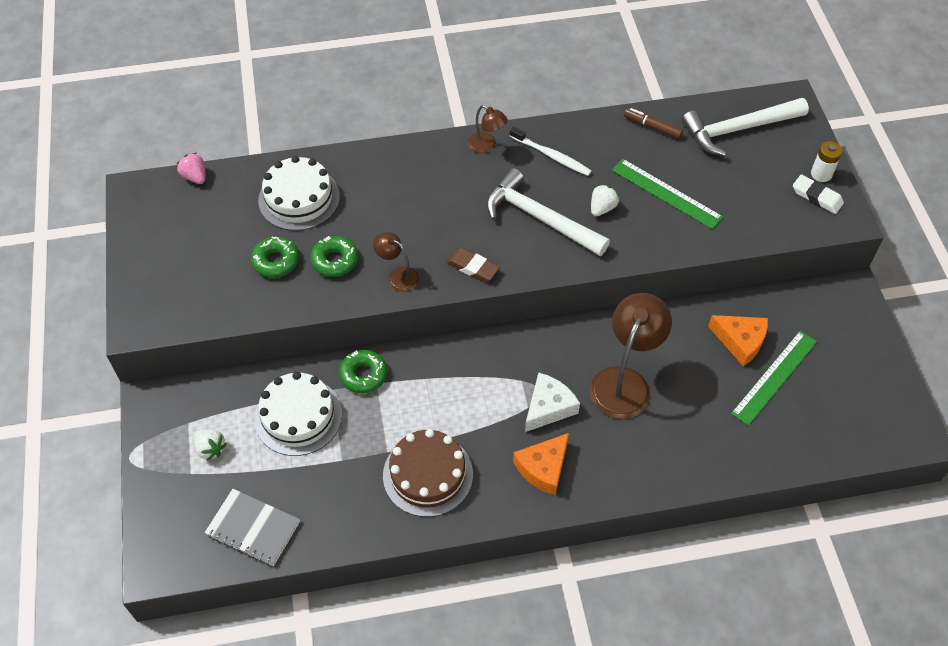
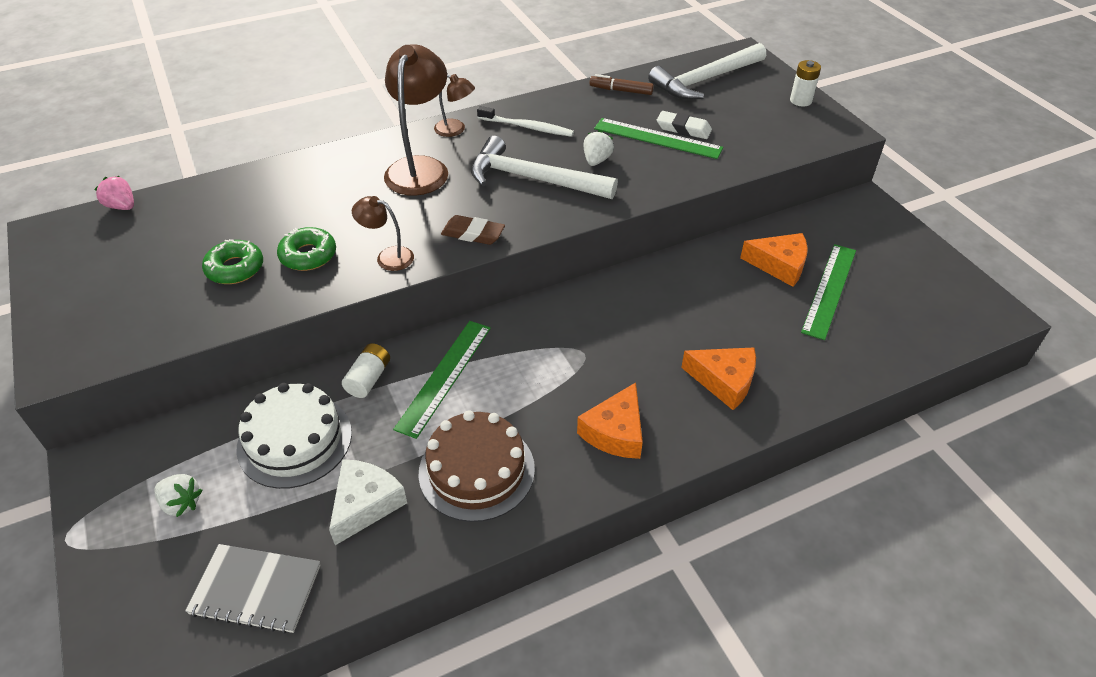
camera: 15 degrees left, 10 degrees down
white cake [258,156,340,231] -> none
green donut [339,350,387,393] -> white battery [342,343,390,398]
white cheese [525,372,580,432] -> white cheese moved to [329,459,407,545]
brown lamp [590,293,672,419] -> brown lamp moved to [384,44,448,196]
white eraser [793,174,844,214] -> white eraser moved to [657,111,712,139]
none -> green ruler [393,321,491,439]
none -> orange cheese [681,347,756,410]

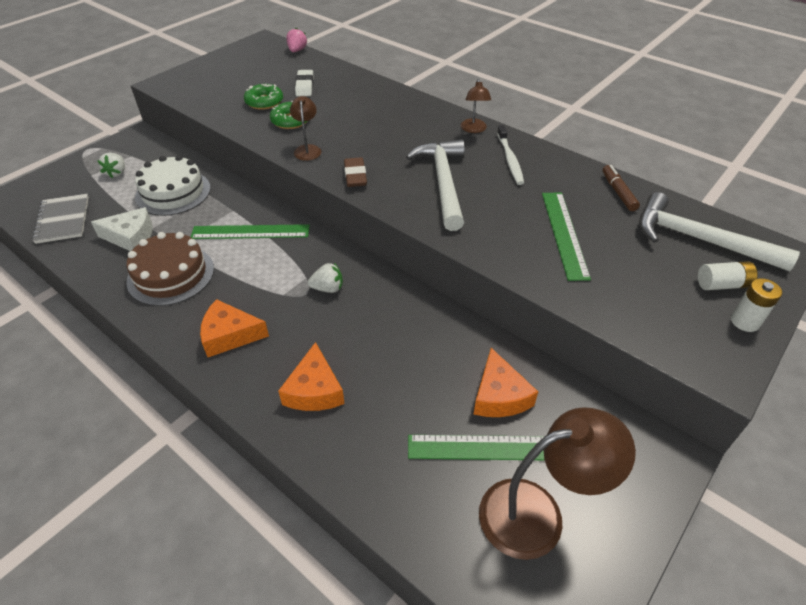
camera: 65 degrees right, 0 degrees up
white battery [342,343,390,398] -> white battery moved to [698,261,758,290]
brown lamp [384,44,448,196] -> brown lamp moved to [479,407,636,560]
white strawberry [583,130,614,166] -> white strawberry moved to [308,263,343,293]
white eraser [657,111,712,139] -> white eraser moved to [295,70,314,96]

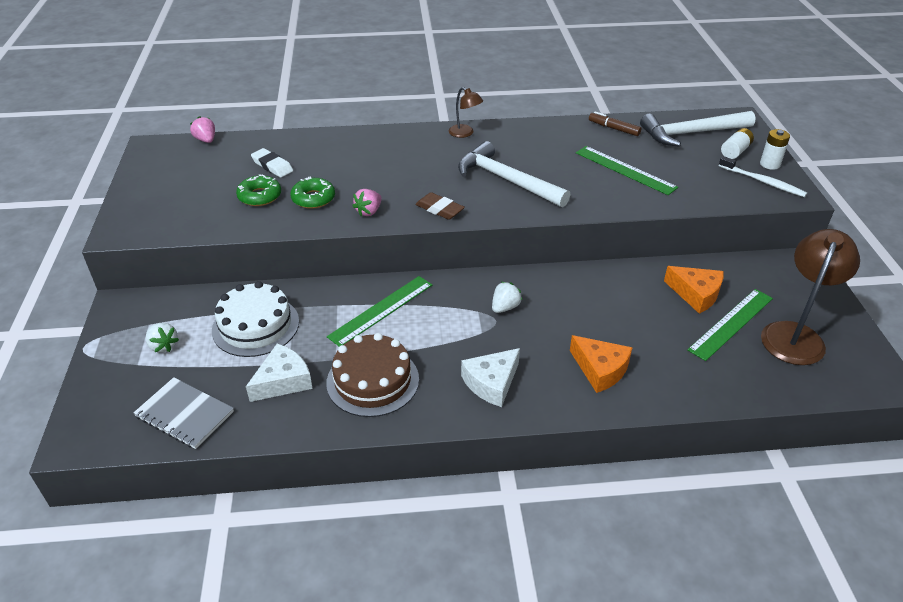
camera: 45 degrees left, 5 degrees down
orange cheese [200,299,269,357] -> white cheese [461,348,520,407]
brown lamp [290,96,321,161] -> pink strawberry [352,189,382,216]
white toothbrush [497,125,524,185] -> white toothbrush moved to [719,156,807,197]

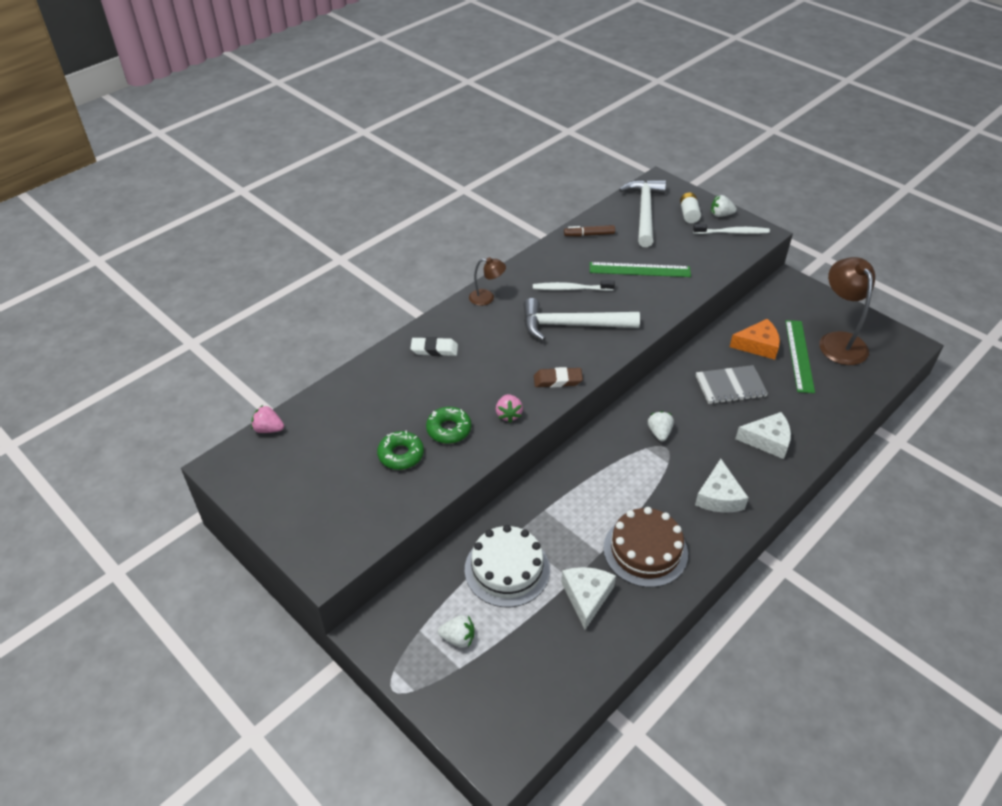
camera: 40 degrees left, 5 degrees up
grey notebook [133,377,234,449] -> grey notebook moved to [696,365,768,404]
white eraser [251,148,293,178] -> white eraser moved to [410,337,458,356]
green ruler [327,276,432,347] -> none
orange cheese [570,335,633,393] -> white cheese [735,412,791,459]
white hammer [640,111,755,147] -> white hammer turned 150 degrees clockwise [619,179,666,247]
white battery [760,129,790,170] -> white strawberry [711,195,737,217]
none -> white toothbrush [533,280,615,291]

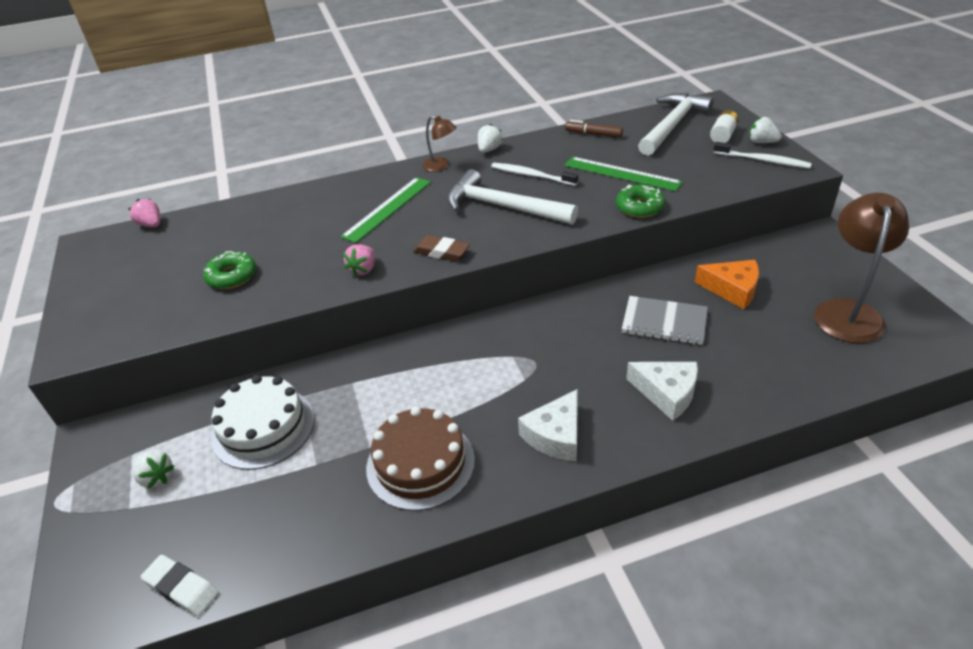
camera: 30 degrees right, 5 degrees down
white eraser [410,337,458,356] -> white eraser moved to [140,555,219,616]
green donut [426,407,471,444] -> green donut moved to [616,185,665,218]
white cheese [561,567,616,630] -> none
white strawberry [648,411,674,441] -> white strawberry moved to [478,124,503,153]
green ruler [785,320,815,393] -> green ruler moved to [340,177,431,243]

